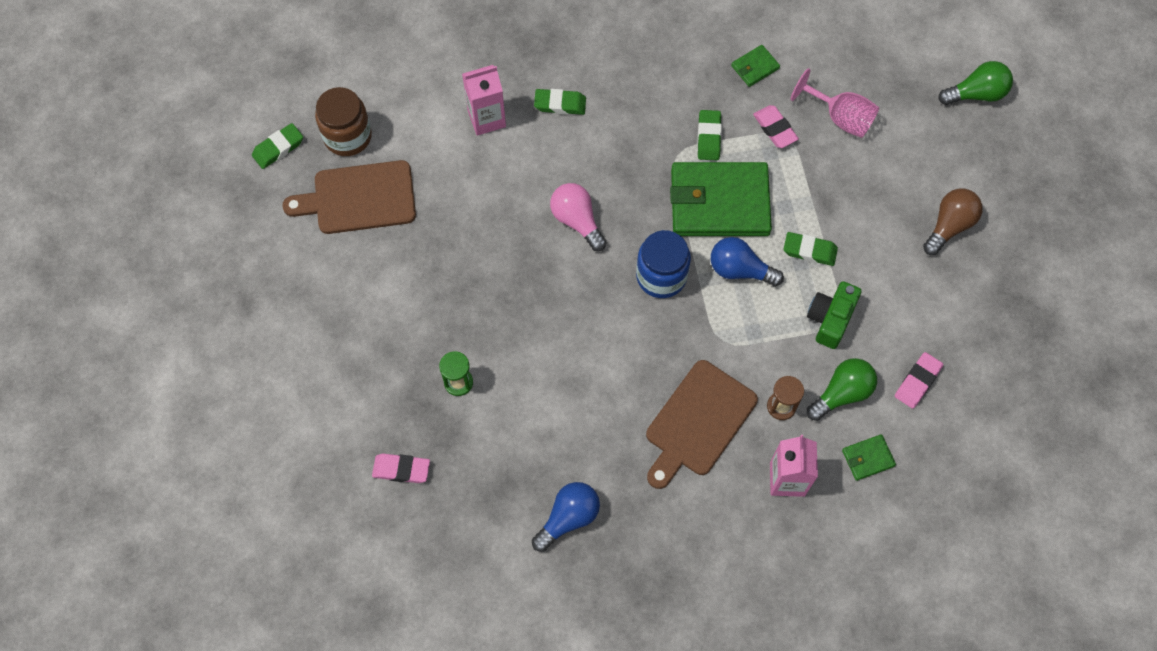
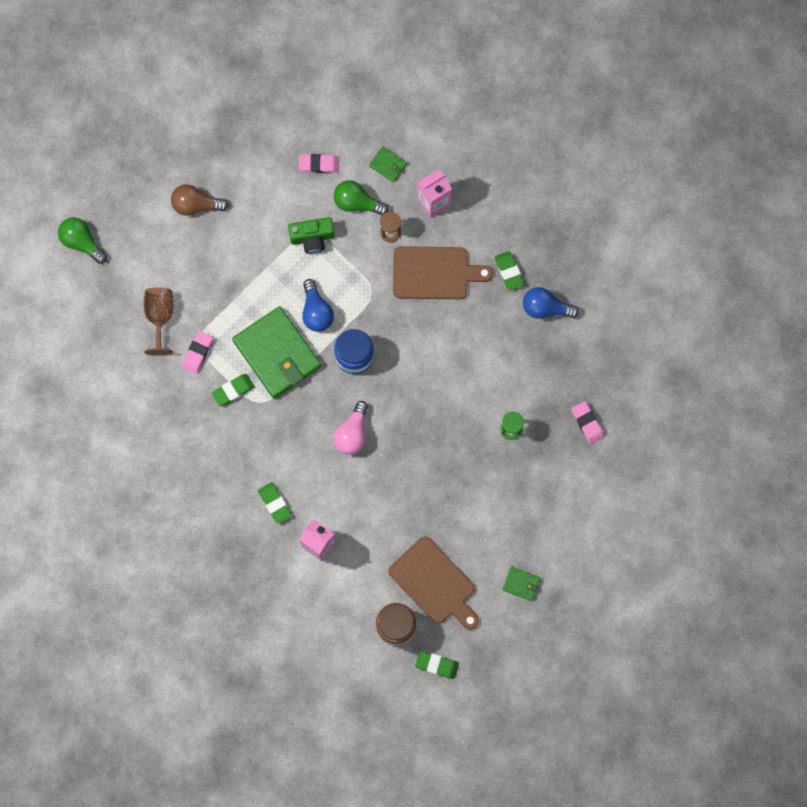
camera: 125 degrees left, 10 degrees up
green wallet [731,45,780,87] -> green wallet moved to [502,567,541,601]
green eraser [784,232,838,266] -> green eraser moved to [495,251,524,290]
pink goblet [791,68,879,138] -> brown goblet [144,287,174,356]

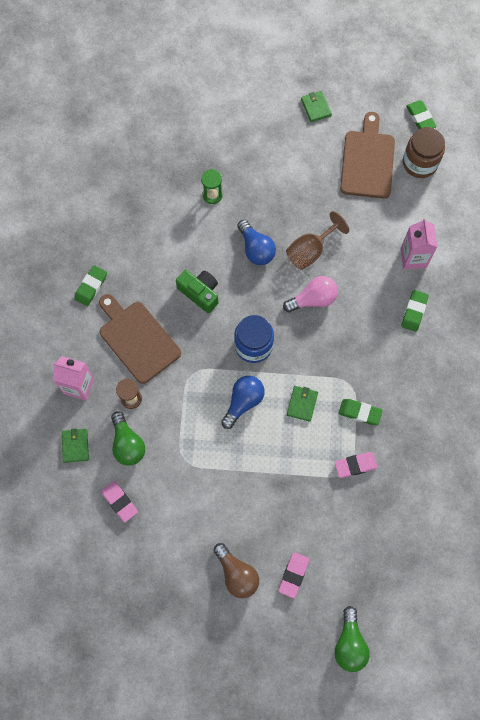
camera: 130 degrees left, 5 degrees down
brown goblet [144,287,174,356] -> brown goblet moved to [286,211,349,270]
green wallet [232,306,321,398] -> green wallet [287,386,318,422], size x0.42
green camera [288,217,335,254] -> green camera moved to [176,270,218,313]
blue light bulb [523,287,579,319] -> blue light bulb moved to [237,220,276,265]
pink eraser [571,401,604,444] -> pink eraser moved to [278,552,309,598]

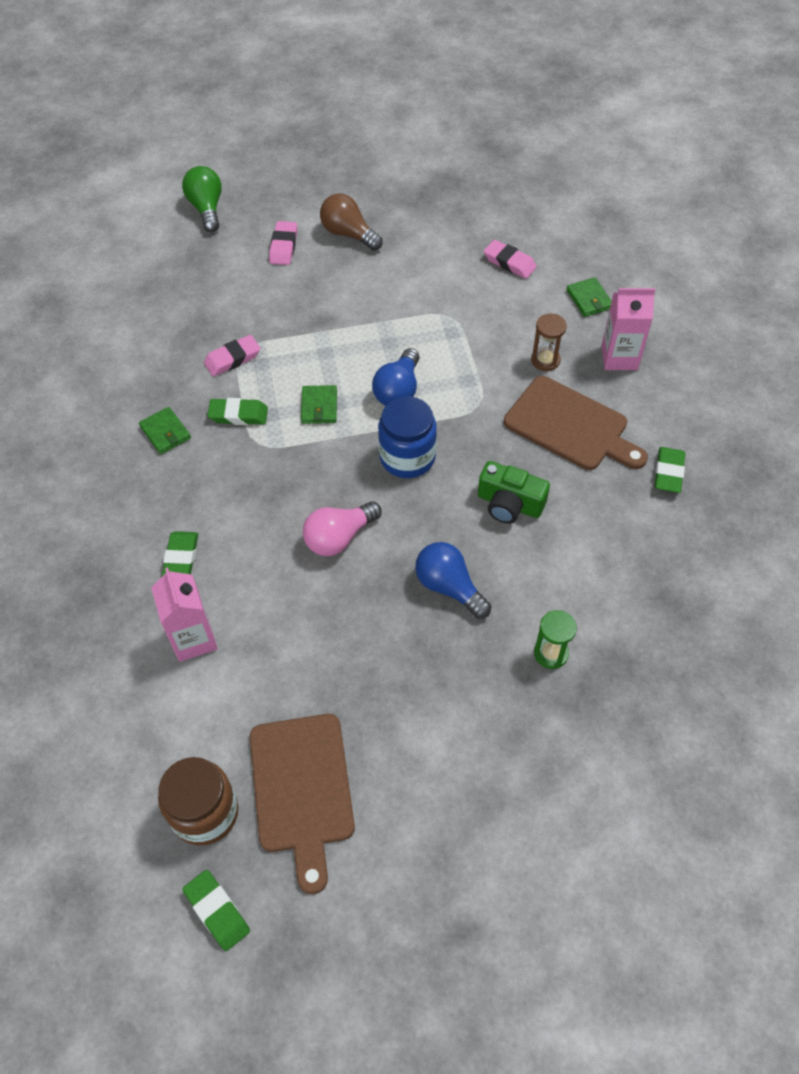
camera: 165 degrees right, 15 degrees down
green light bulb [111,411,145,466] -> none
brown goblet [286,211,349,270] -> none
green wallet [301,91,332,122] -> green wallet moved to [139,407,191,454]

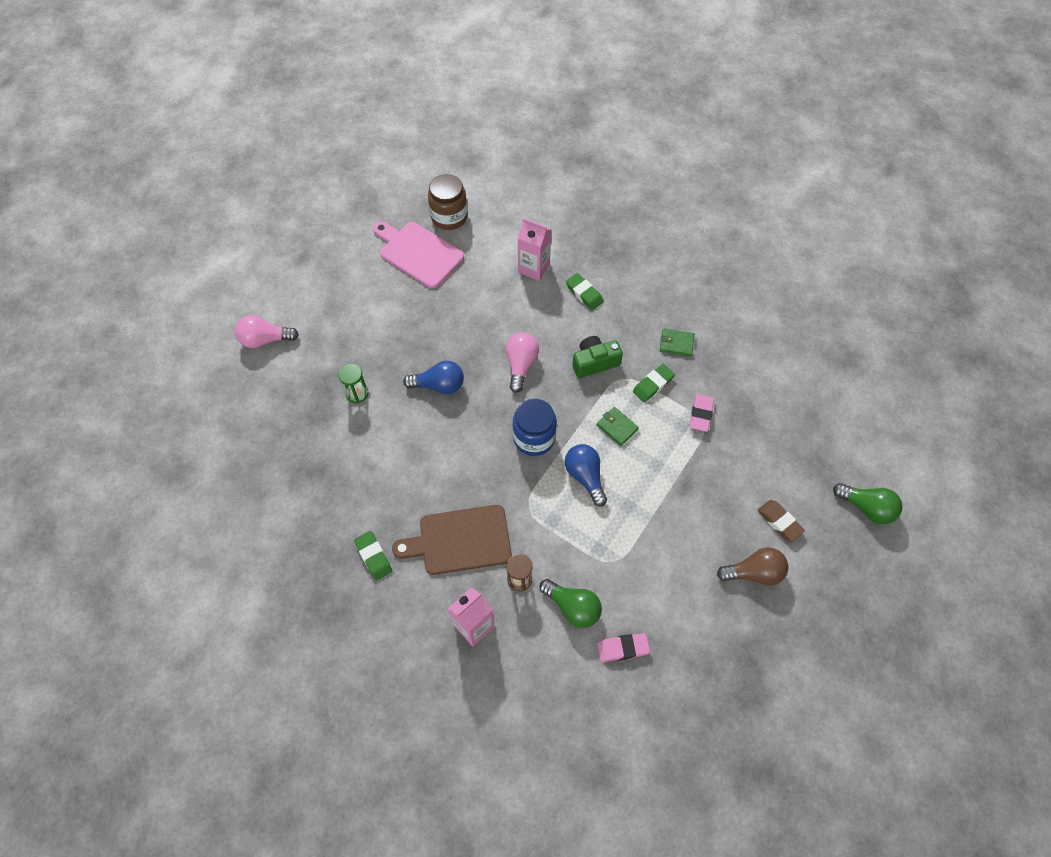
camera: 135 degrees right, 5 degrees up
green eraser [182,870,250,951] -> none
brown cutting board [250,714,355,894] -> pink cutting board [373,222,464,288]
pink eraser [269,221,297,265] -> brown eraser [757,500,805,542]
green camera [478,461,550,524] -> green camera moved to [572,336,623,378]
green wallet [566,277,612,317] -> none
none -> pink light bulb [235,315,299,348]
none -> green light bulb [539,579,602,628]

